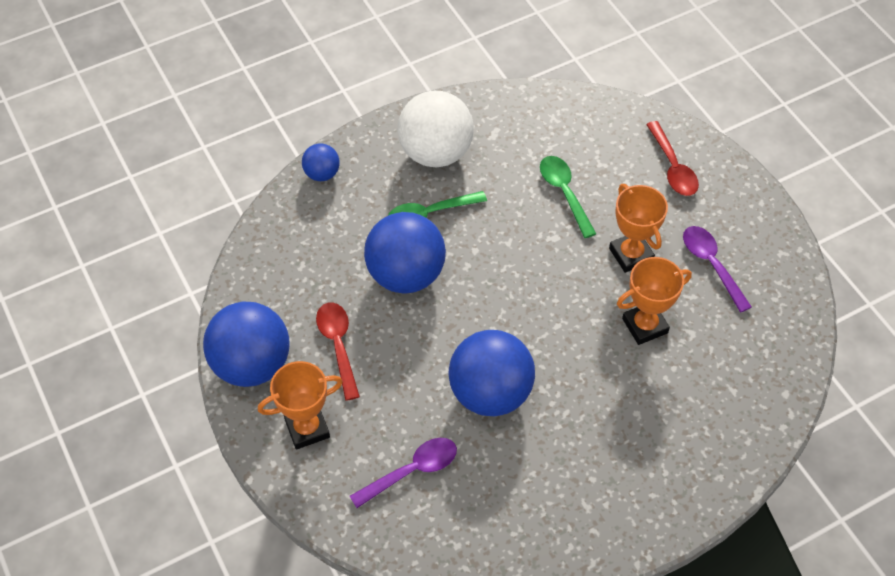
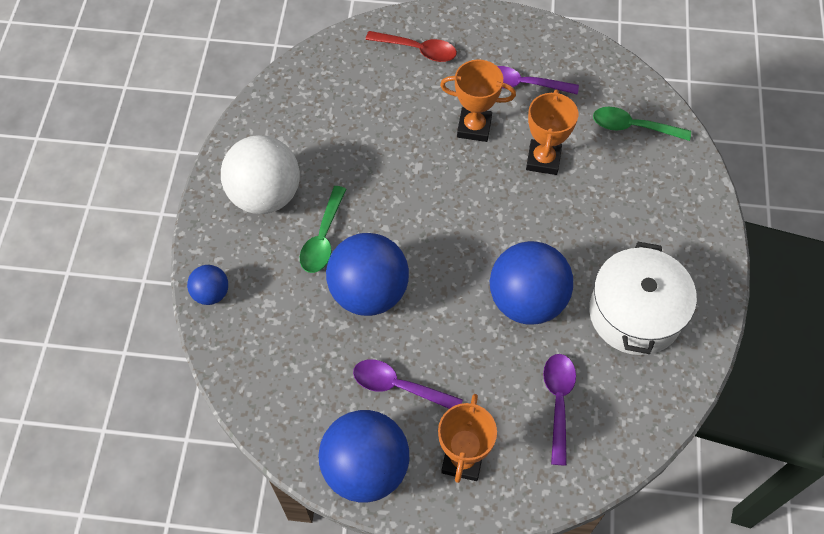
camera: 55 degrees left, 5 degrees up
red spoon [316,302,360,401] -> purple spoon [353,359,463,409]
green spoon [540,156,596,238] -> green spoon moved to [593,107,691,141]
none -> white pot [589,242,697,355]

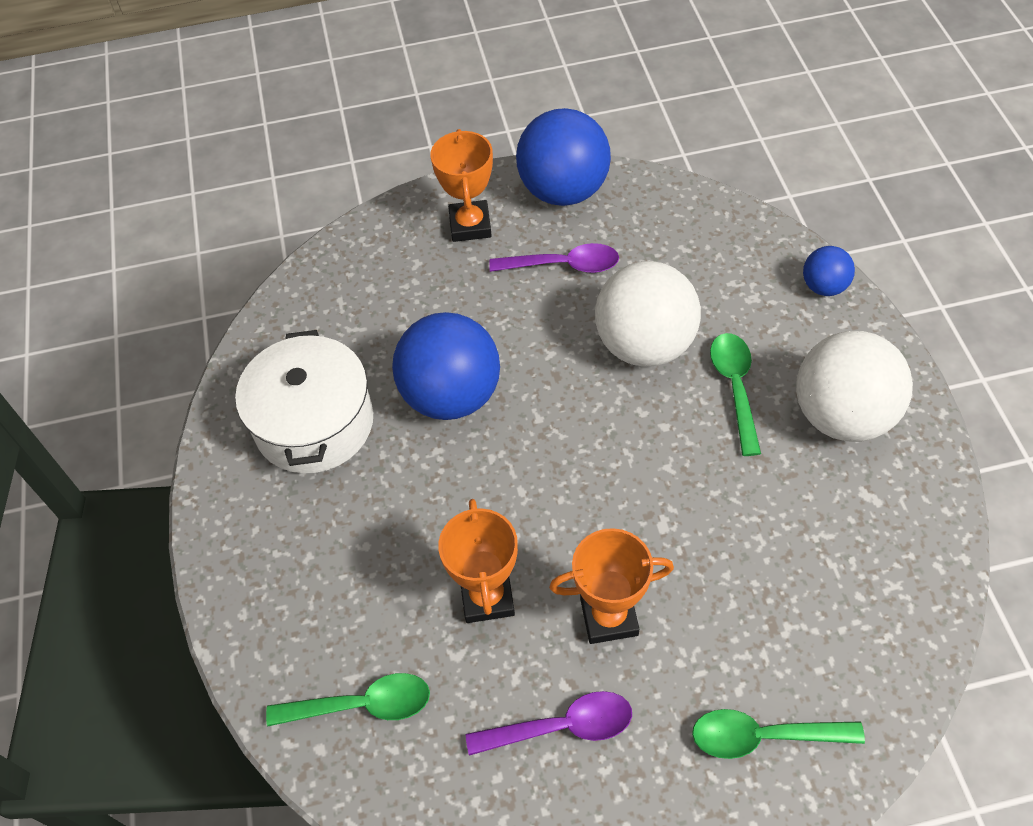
camera: 165 degrees right, 5 degrees down
blue ball [326,233,409,316] -> white ball [595,261,701,367]
red spoon [365,31,457,62] -> green spoon [692,709,865,759]
purple spoon [543,354,576,465] -> none

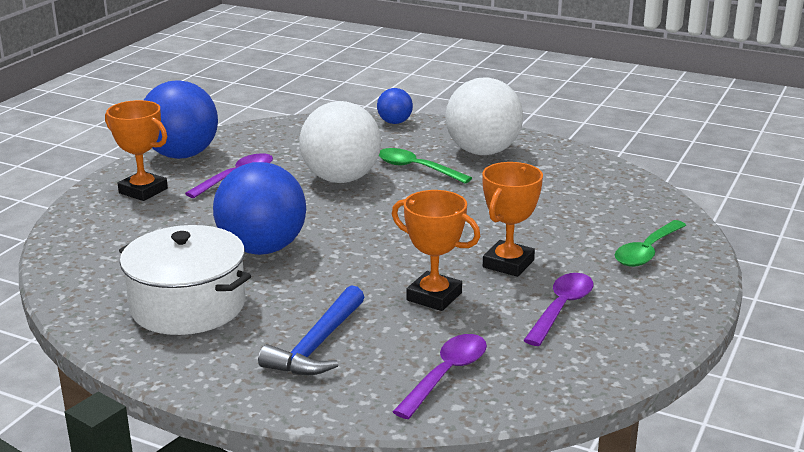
camera: 55 degrees left, 30 degrees down
green spoon [266,673,430,727] -> purple spoon [393,334,487,419]
none -> blue hammer [258,285,364,375]

